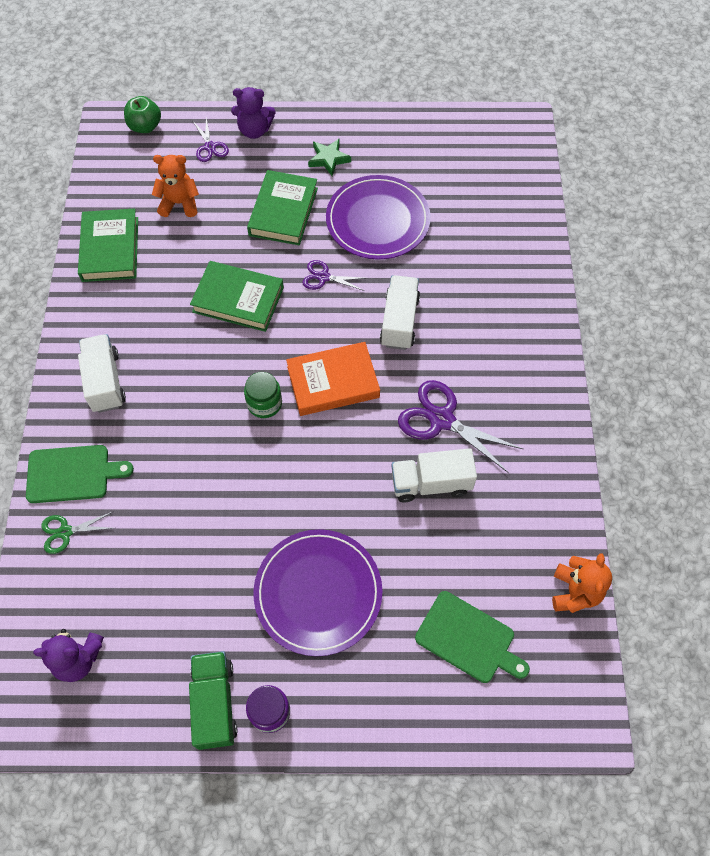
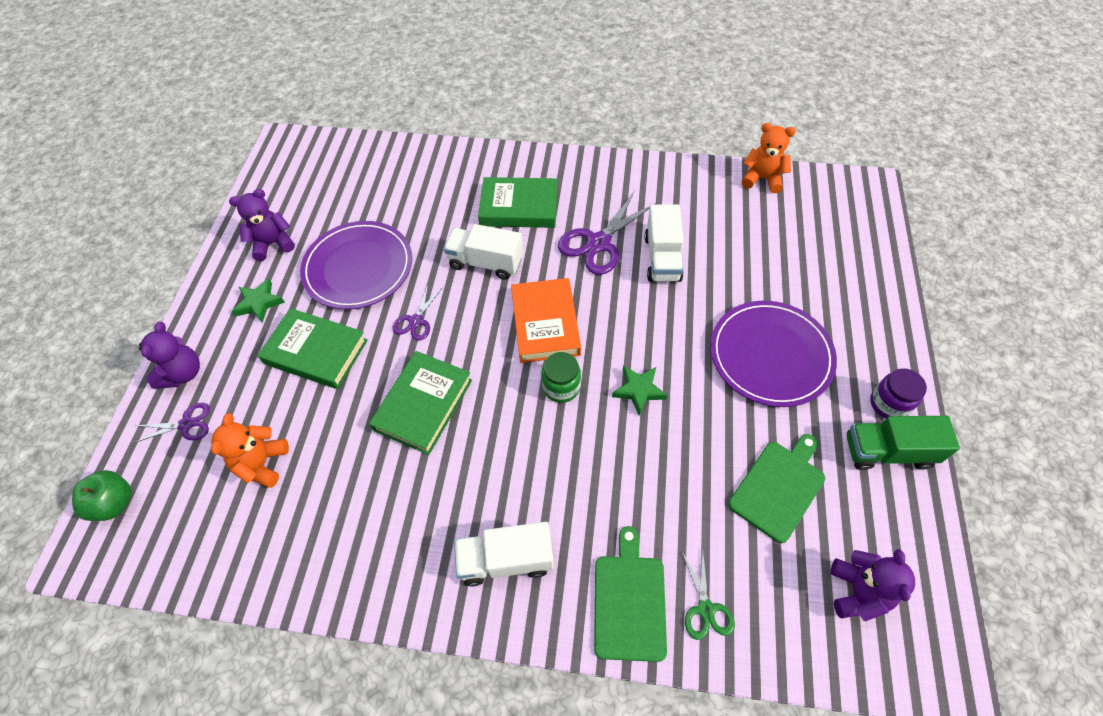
camera: 80 degrees left, 5 degrees down
green book [78,208,138,282] -> green book moved to [478,177,558,228]
green cutting board [415,591,530,683] -> green cutting board moved to [728,434,825,543]
none -> purple teddy bear [229,189,295,261]
none -> green star [612,366,668,415]

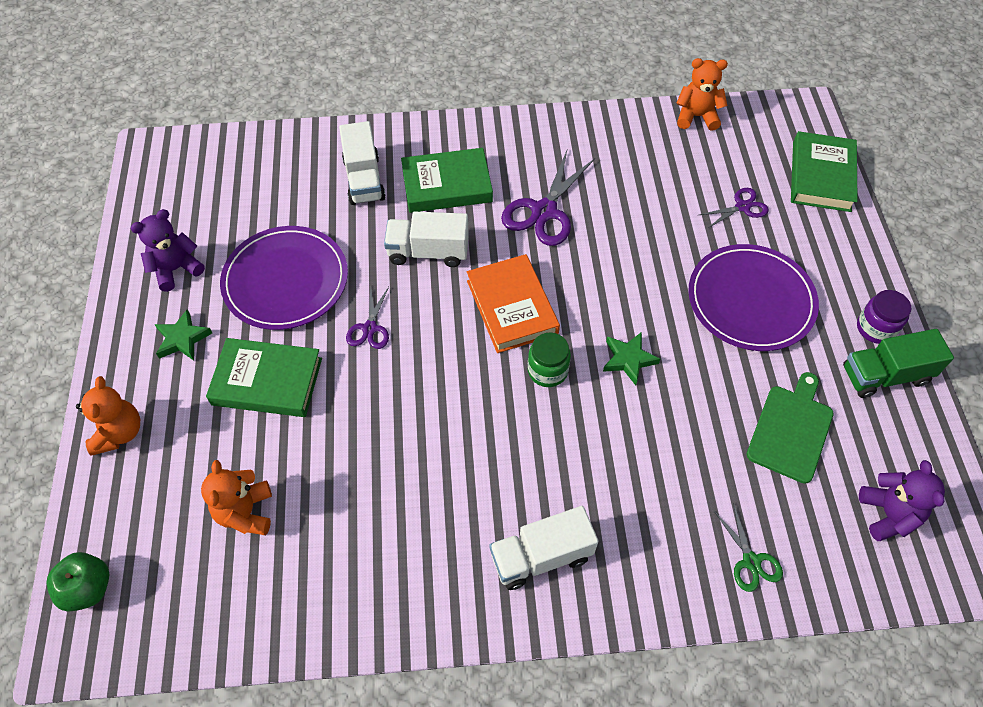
camera: 15 degrees left, 0 degrees up
purple scissors [134,403,210,443] -> purple scissors moved to [699,188,769,229]
purple teddy bear [139,322,200,389] -> orange teddy bear [76,376,140,456]
green book [369,351,472,455] -> green book moved to [791,131,858,212]
green cutting board [594,526,667,662] -> none
white truck [645,204,684,282] -> white truck moved to [339,121,386,205]

